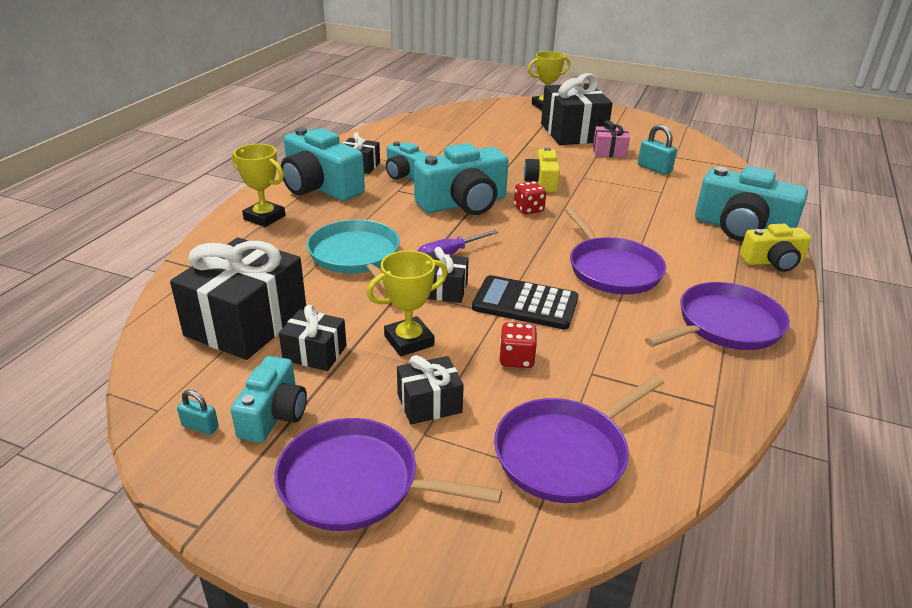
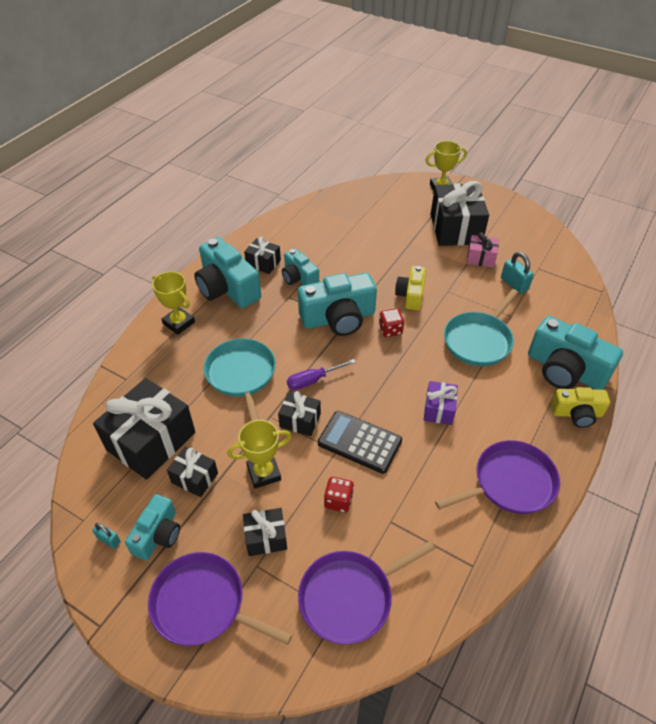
camera: 10 degrees right, 15 degrees up
purple pan [565,207,666,294] -> purple gift [424,381,458,425]
none -> turquoise pan [444,289,518,366]

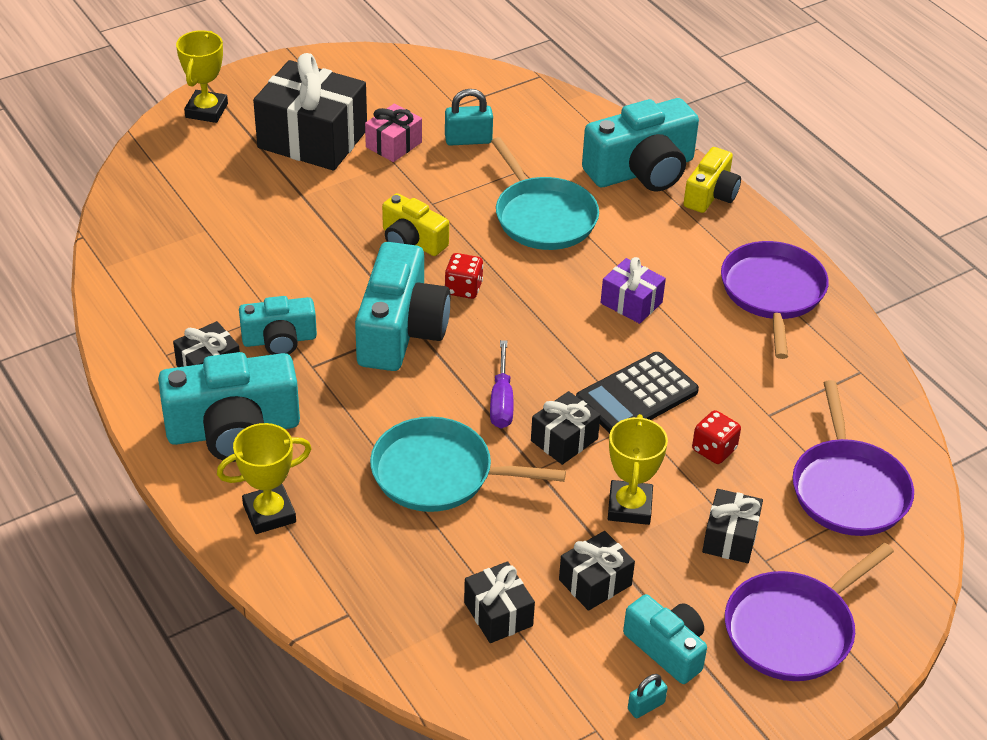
camera: 65 degrees left, 5 degrees down
black gift [93,378,195,480] -> black gift [464,561,535,643], size x0.51

